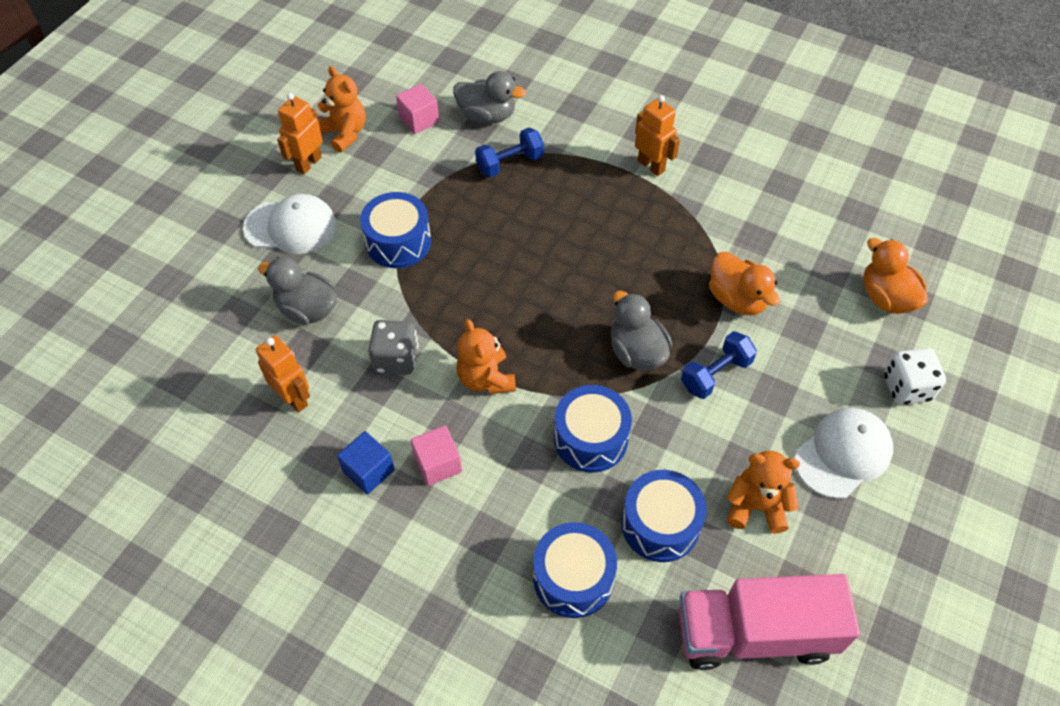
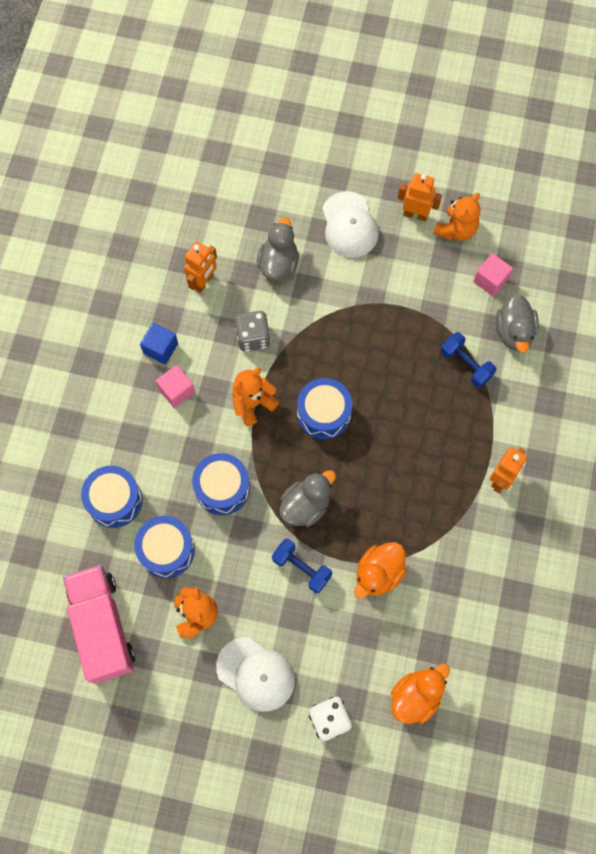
camera: 75 degrees right, 15 degrees up
blue drum [360,192,431,268] -> blue drum moved to [297,378,352,440]

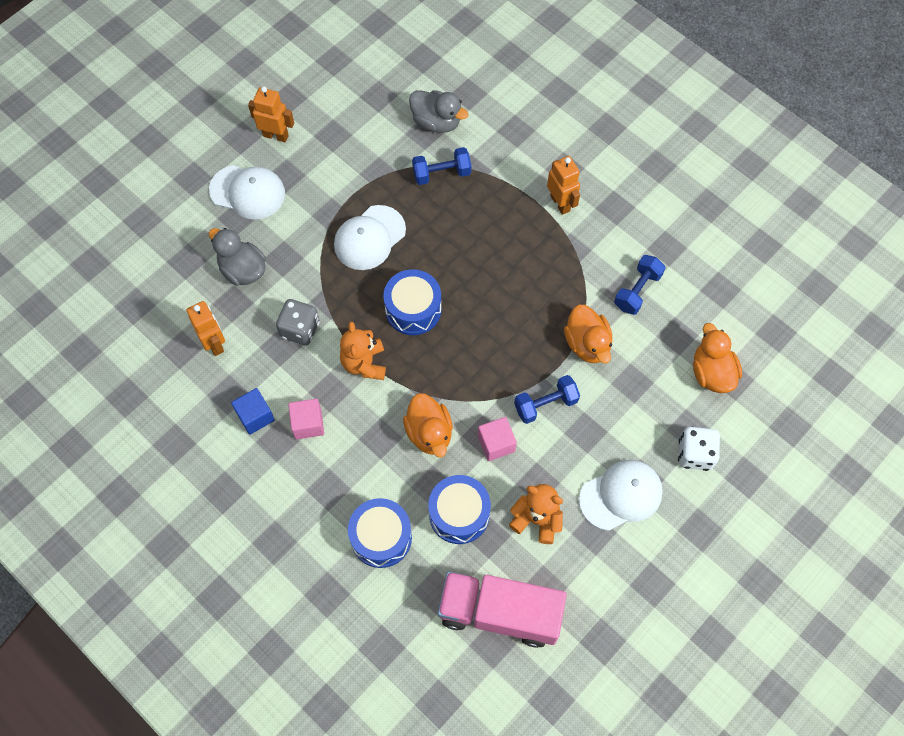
camera: 60 degrees left, 5 degrees down
blue drum [192,453,250,515] -> orange duck [403,393,453,457]
grey duck [280,470,336,527] -> none
orange robot [398,173,442,221] -> orange robot turned 60 degrees clockwise [248,86,294,142]
orange teddy bear [433,193,480,241] -> none
pink cube [473,253,513,296] -> pink cube moved to [478,417,517,461]
none -> white cap [334,205,406,270]
none -> blue dumbbell [614,255,665,315]

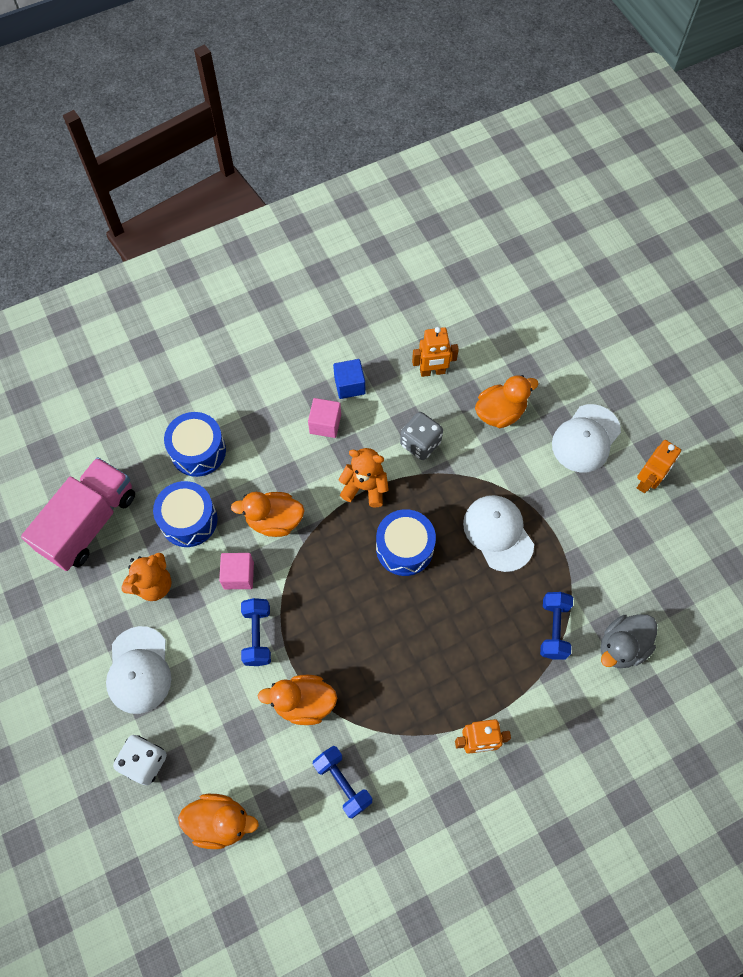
camera: 110 degrees right, 0 degrees up
grey duck [209,228,266,286] -> orange duck [475,375,538,428]

